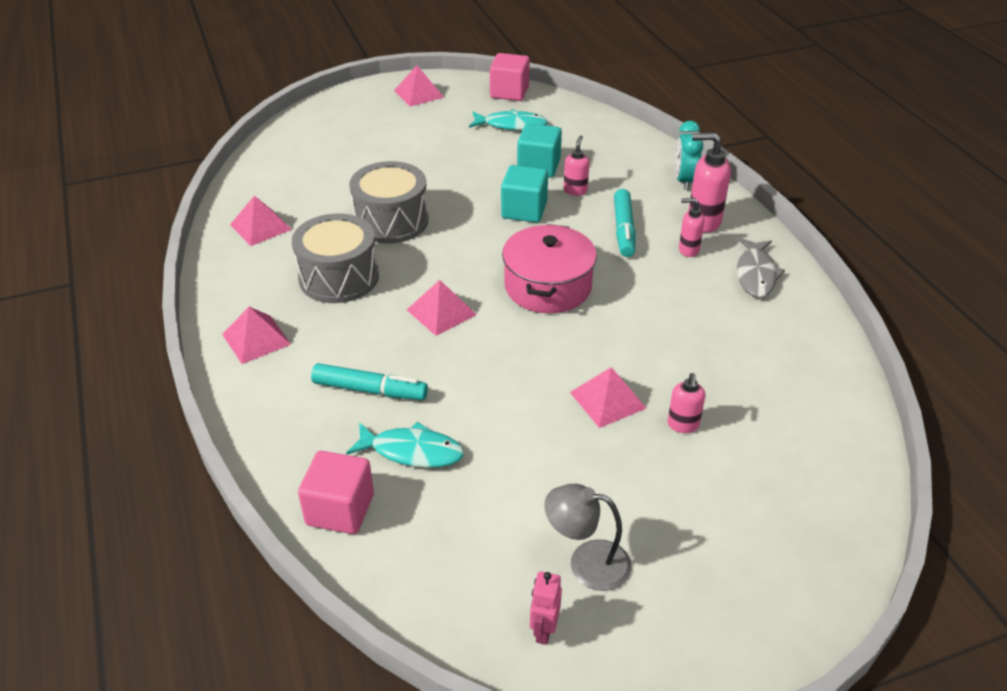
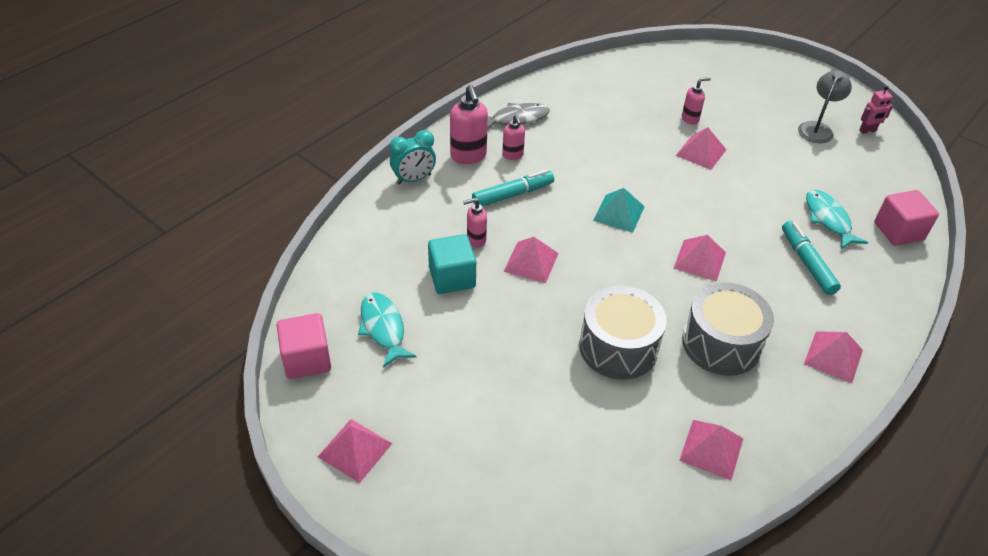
camera: 120 degrees left, 5 degrees up
turquoise cube [501,165,548,223] -> pink pyramid [503,237,559,283]
pink pot [502,224,597,313] -> turquoise pyramid [593,188,645,233]
grey lamp [544,484,631,591] -> grey lamp turned 135 degrees counterclockwise [798,70,852,143]

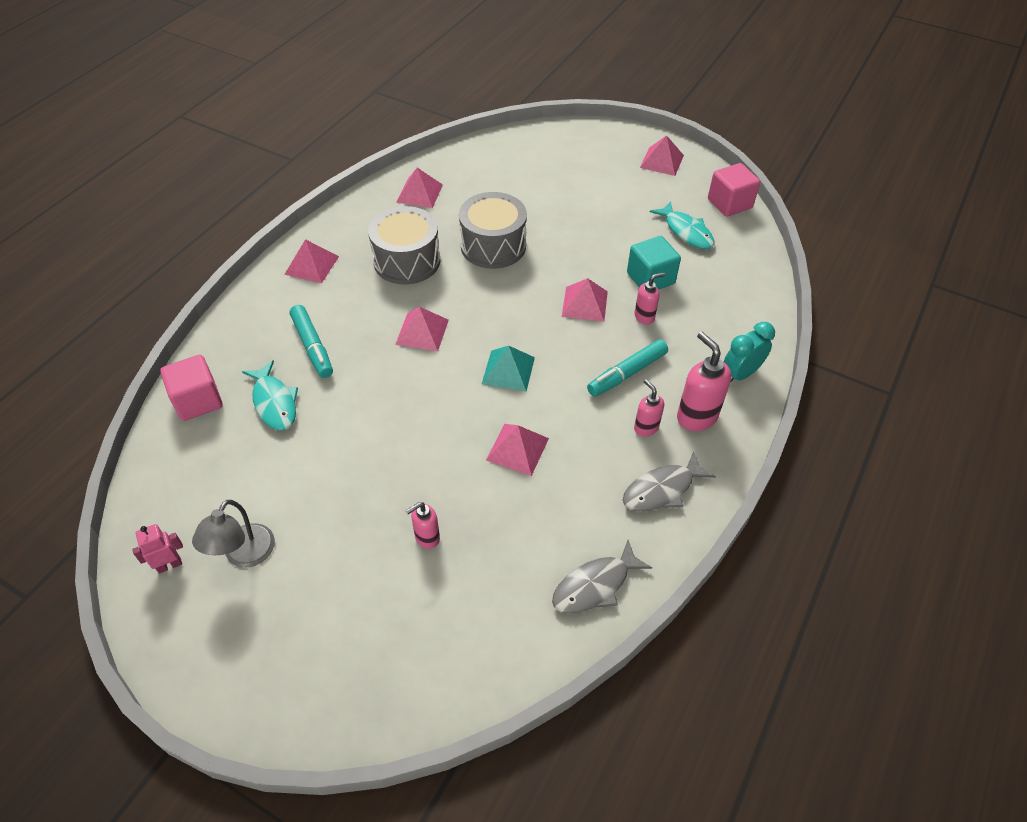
camera: 170 degrees right, 5 degrees up
pink pyramid [676,127,726,170] -> pink pyramid moved to [486,424,549,476]
none -> grey fish [552,540,652,614]

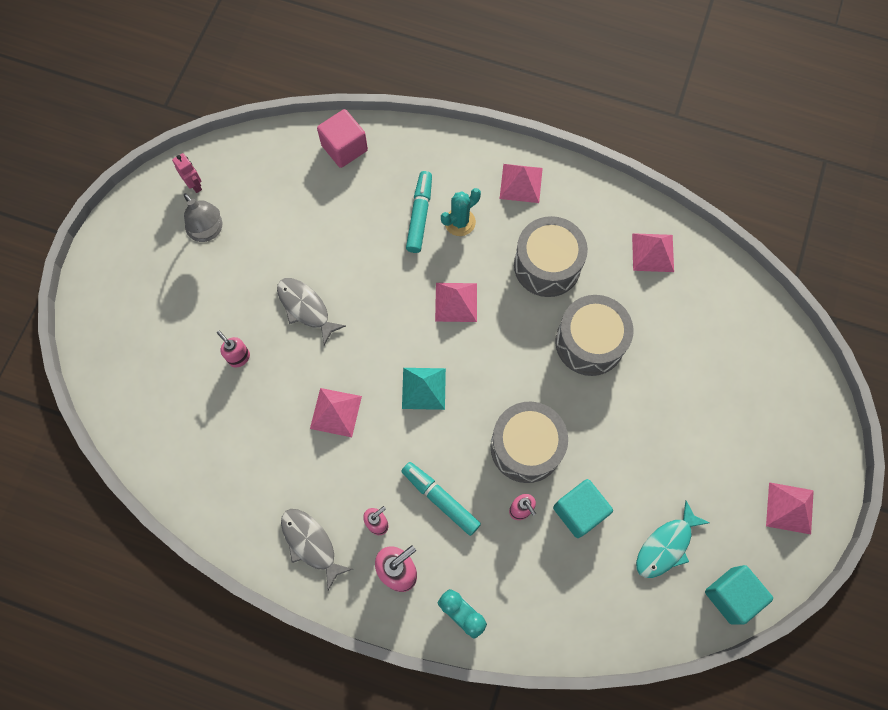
camera: 80 degrees right, 20 degrees up
grey lamp [192,500,275,568] -> grey lamp turned 135 degrees counterclockwise [184,193,223,242]
turquoise fish [242,360,298,431] -> none
turquoise marker [290,305,333,378] -> turquoise marker turned 135 degrees clockwise [406,171,432,253]
grey fish [552,540,652,614] -> grey fish moved to [277,278,346,345]
pink pyramid [562,278,608,322] -> grey drum [491,402,568,483]
pink cube [708,163,760,217] -> turquoise cube [705,565,773,625]
none -> turquoise cactus [441,188,481,236]

